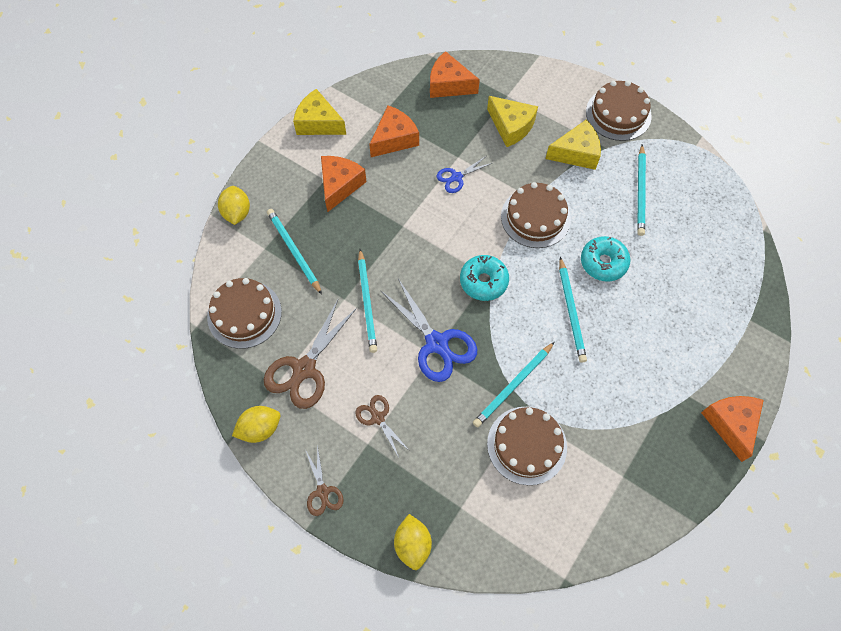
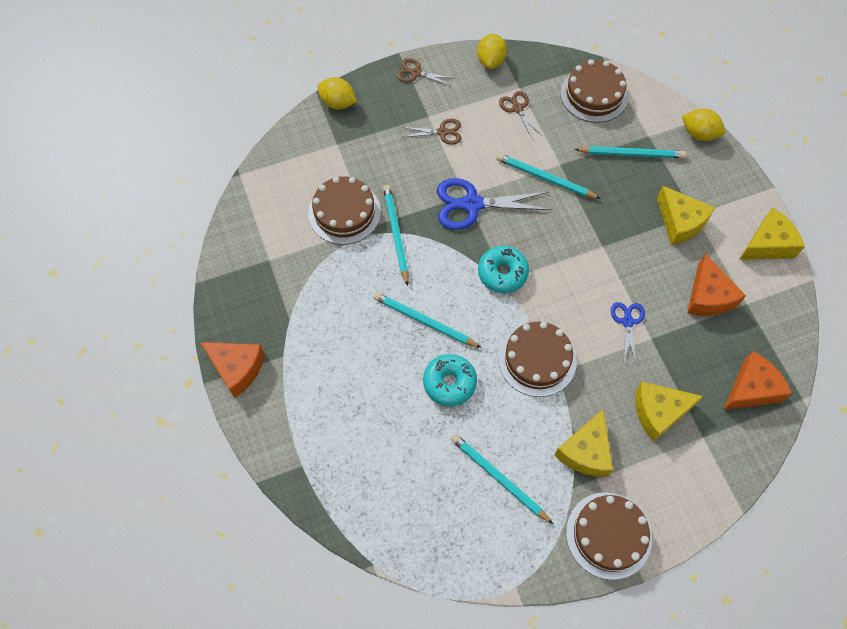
camera: 125 degrees right, 0 degrees up
brown scissors [264,300,357,409] -> brown scissors [499,91,542,138], size x0.55
orange cheese [321,156,367,212] -> yellow cheese [657,186,715,245]

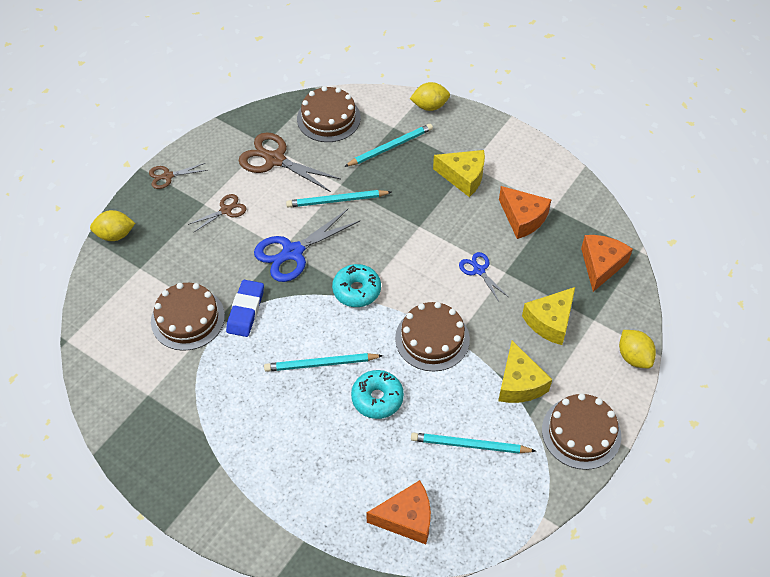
camera: 35 degrees left, 10 degrees down
orange cheese [200,342,265,398] -> orange cheese moved to [366,480,431,544]
turquoise pencil [383,185,409,286] -> blue eraser [226,280,264,337]
yellow lemon [477,34,507,69] -> yellow lemon moved to [619,330,656,368]
brown scissors [499,91,542,138] -> brown scissors [239,132,341,192], size x1.83
yellow cheese [739,207,805,260] -> none

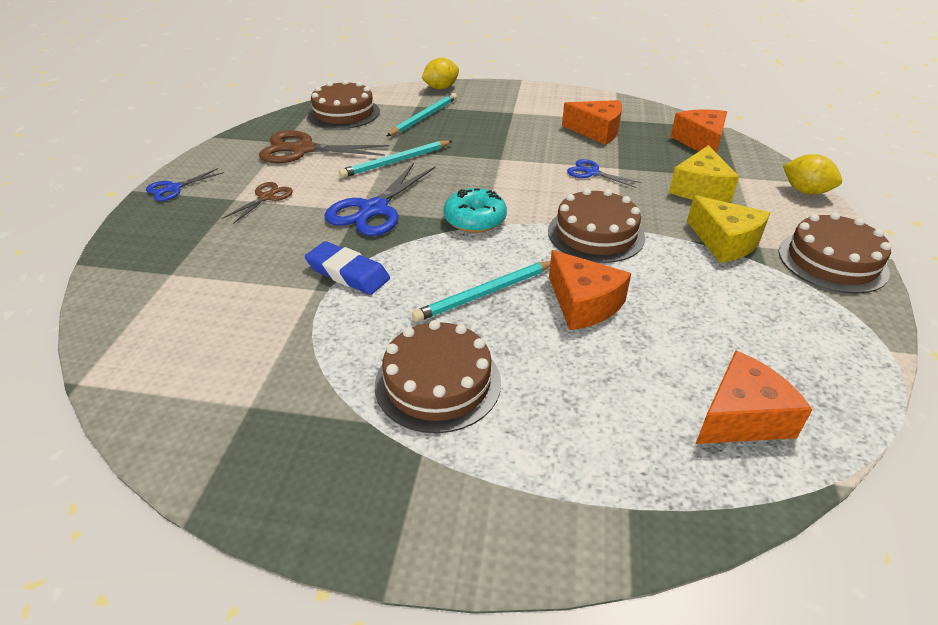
camera: 25 degrees left, 15 degrees down
yellow lemon [90,210,135,241] -> none
brown scissors [149,163,208,189] -> blue scissors [146,168,224,201]
brown cake [151,283,225,351] -> brown cake moved to [375,320,501,433]
blue eraser [226,280,264,337] -> blue eraser turned 45 degrees counterclockwise [305,241,390,295]
turquoise donut [351,370,404,419] -> orange cheese [549,250,631,330]
turquoise pencil [411,433,535,454] -> none
yellow cheese [433,150,485,197] -> none

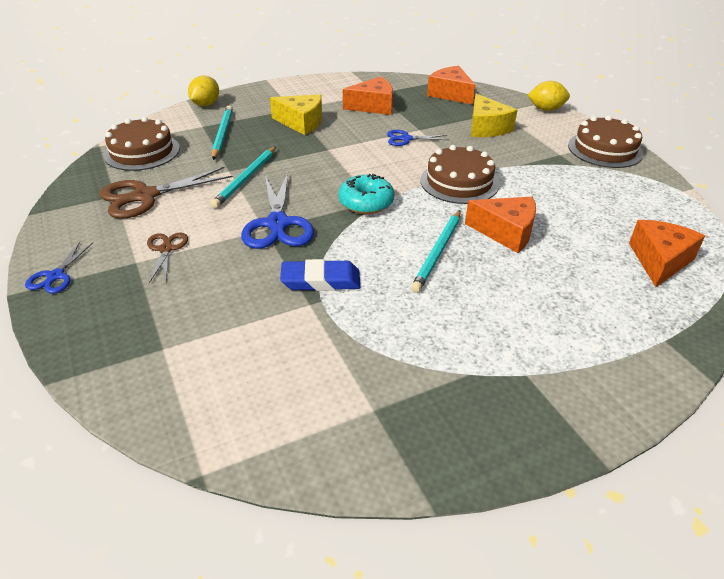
camera: 35 degrees left, 0 degrees up
brown cake [375,320,501,433] -> none
yellow cheese [687,195,770,263] -> yellow cheese moved to [270,94,322,135]

